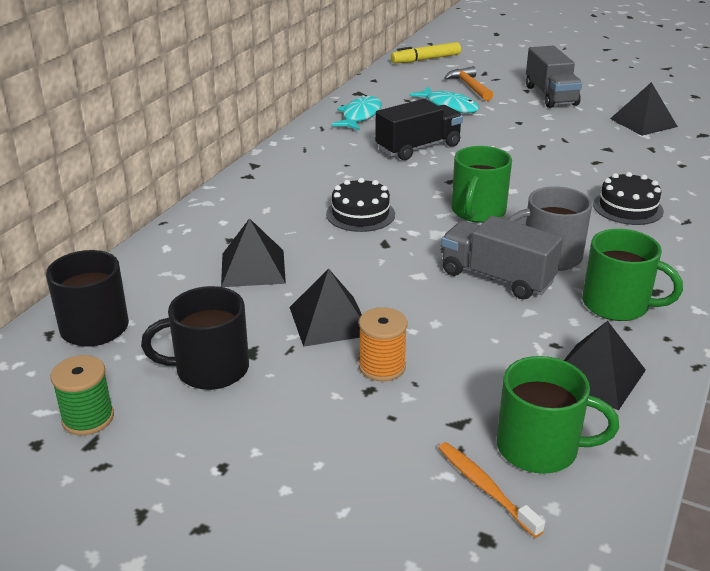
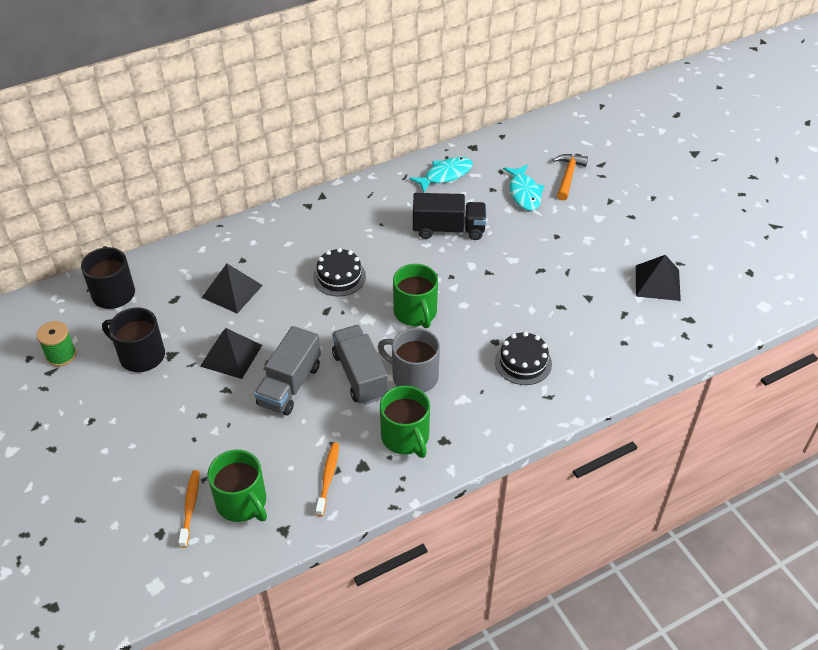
camera: 35 degrees right, 15 degrees up
orange spool [359,307,408,381] -> none
yellow marker [391,42,461,63] -> none
green mug [451,146,512,223] -> green mug turned 75 degrees counterclockwise [393,264,438,328]
grey truck [526,46,582,108] -> grey truck moved to [254,326,321,415]
black pyramid [564,321,646,410] -> orange toothbrush [316,443,339,516]

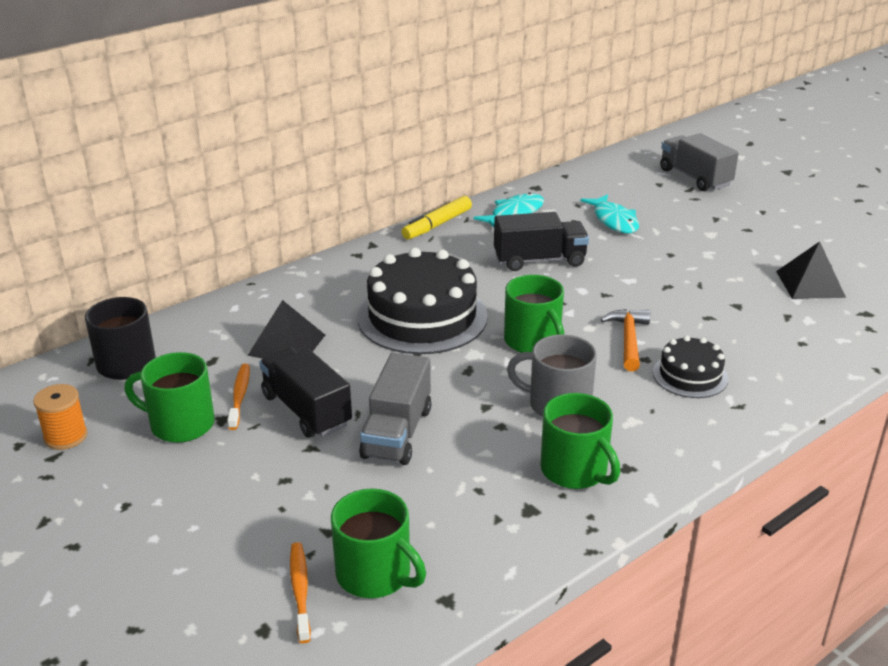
camera: 10 degrees left, 15 degrees down
green spool [37,321,77,367] -> orange spool [33,384,88,450]
black mug [102,307,165,372] -> green mug [124,352,215,443]
black pyramid [200,328,262,379] -> black truck [259,347,352,438]
black cake [313,248,366,296] -> black cake [357,248,488,354], size x1.91
orange toothbrush [316,443,339,516] -> orange toothbrush moved to [227,364,250,430]
grey truck [332,325,388,405] -> grey truck moved to [660,133,739,191]
orange hammer [553,154,588,201] -> orange hammer moved to [600,309,650,371]
none -> yellow marker [402,196,472,240]

